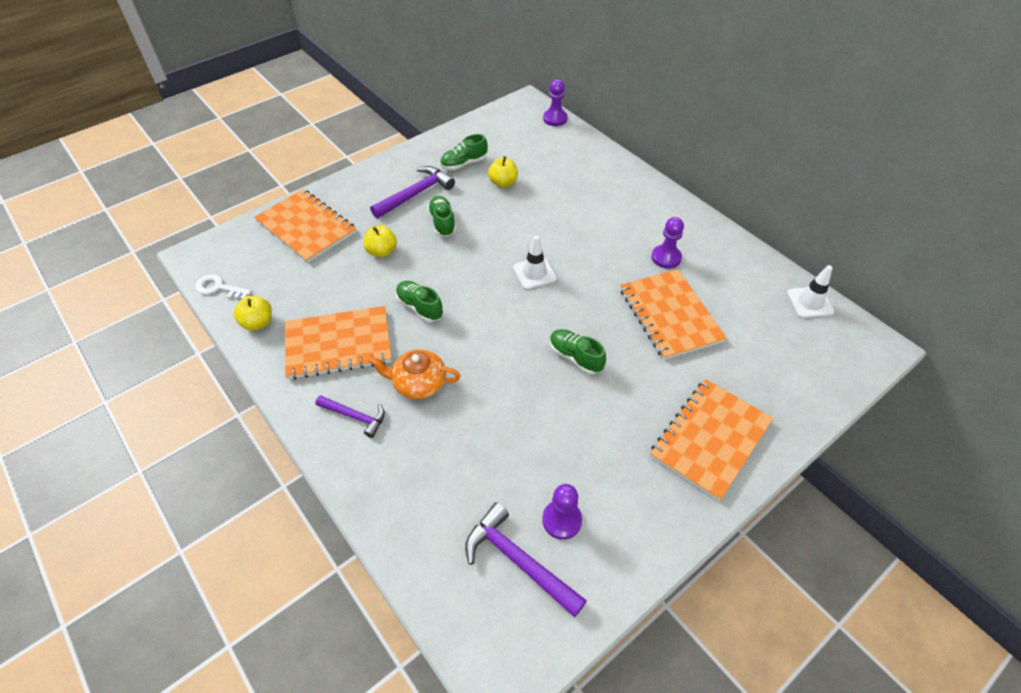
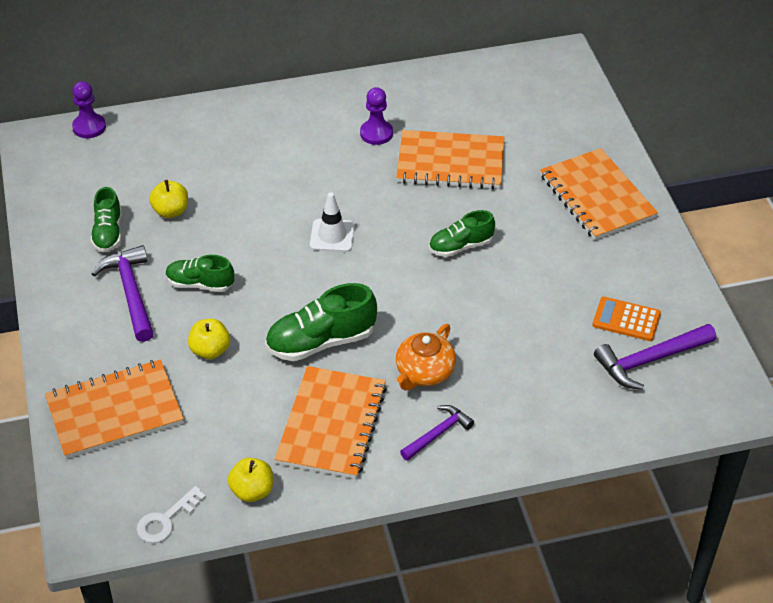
camera: 65 degrees left, 5 degrees down
green shoe [396,281,443,322] -> green shoe [265,283,377,361], size x1.57
purple pawn [542,484,582,540] -> orange calculator [592,296,661,341]
white traffic cone [787,265,835,318] -> none

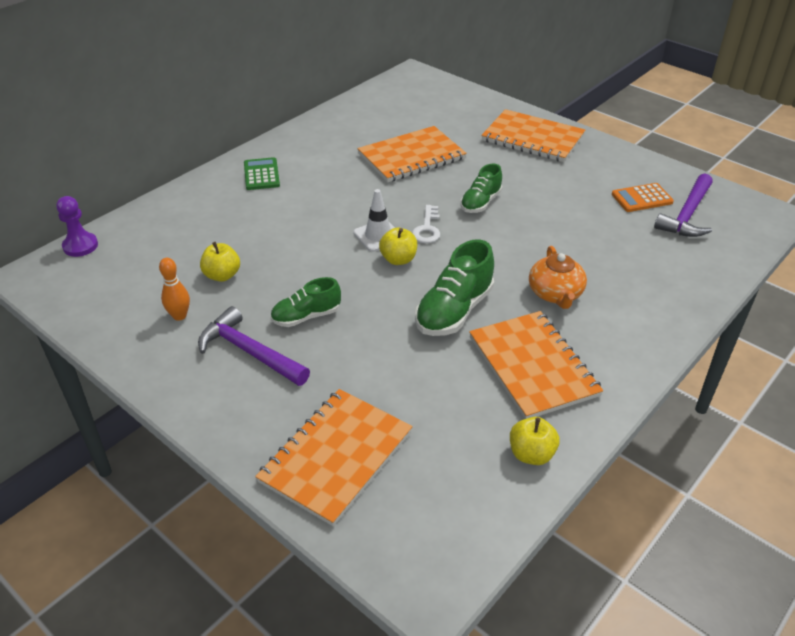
camera: 35 degrees left, 5 degrees down
green shoe [91,187,122,252] -> orange bowling pin [159,258,190,321]
white key [137,486,206,543] -> white key moved to [412,205,440,243]
yellow apple [188,319,230,359] -> yellow apple moved to [379,228,417,265]
purple pawn [360,87,393,145] -> none
purple hammer [400,405,474,461] -> none
none -> green calculator [244,157,280,190]

